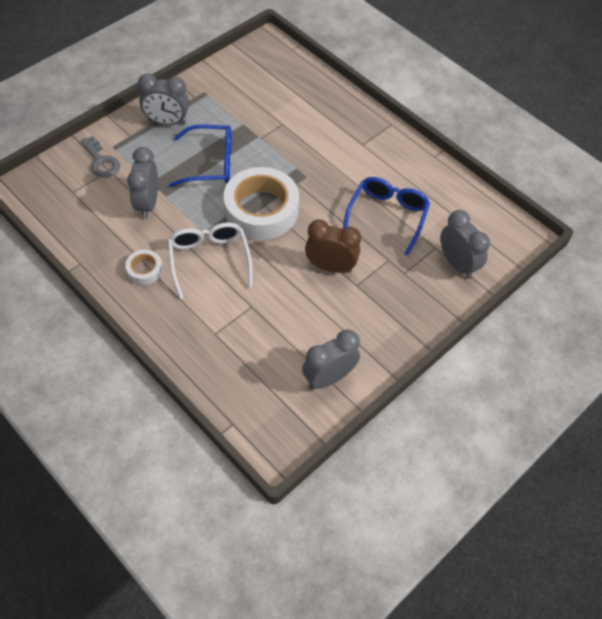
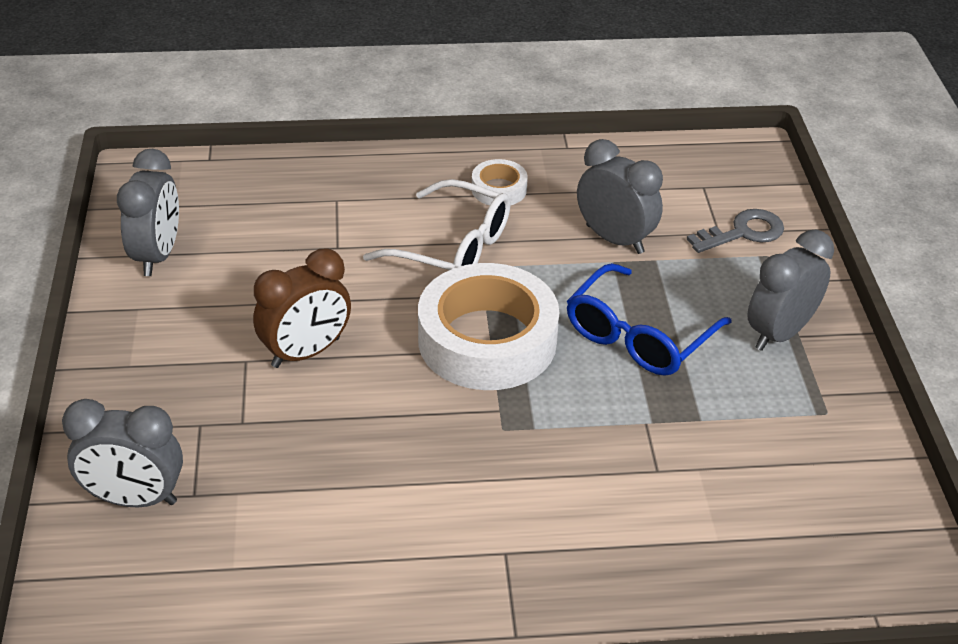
camera: 130 degrees right, 15 degrees down
grey key [81,136,120,178] -> grey key turned 150 degrees clockwise [687,209,784,253]
blue glasses [343,177,430,256] -> none

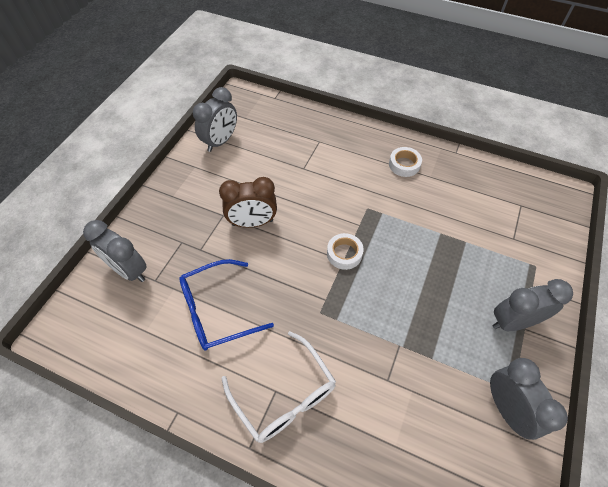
camera: 30 degrees right, 15 degrees up
white glasses [363,179,511,270] -> white glasses moved to [222,331,336,443]
white tape [418,263,559,390] -> white tape [327,233,363,270], size x0.45
blue glasses [567,263,732,376] -> blue glasses moved to [179,259,274,351]
grey clock [577,139,663,254] -> grey clock moved to [490,358,568,440]
grey key [687,209,784,253] -> none

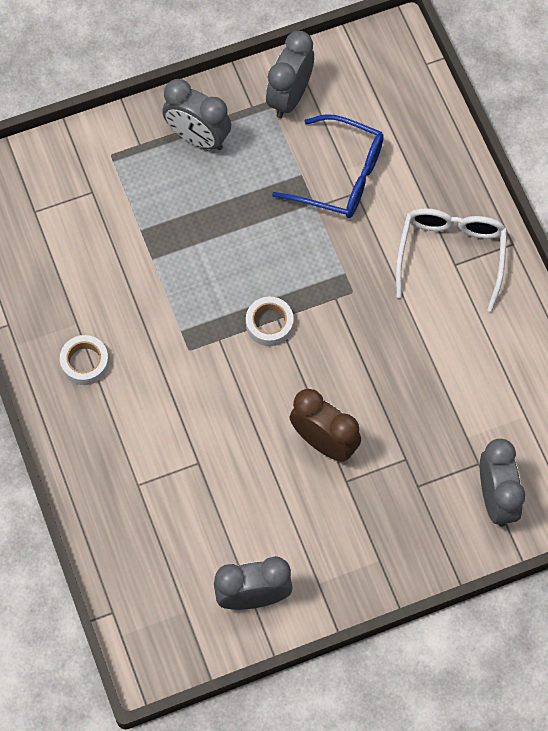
camera: 135 degrees left, 10 degrees up
blue glasses [179,259,274,351] -> blue glasses moved to [272,114,384,218]

